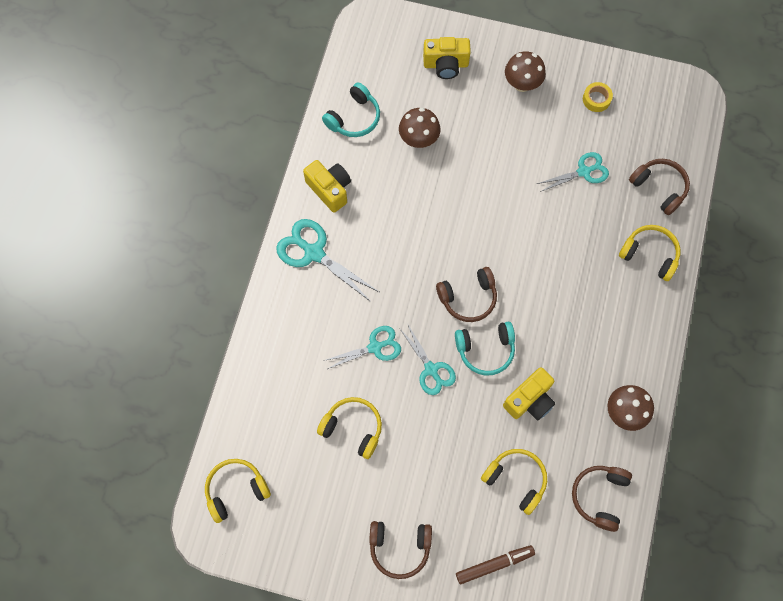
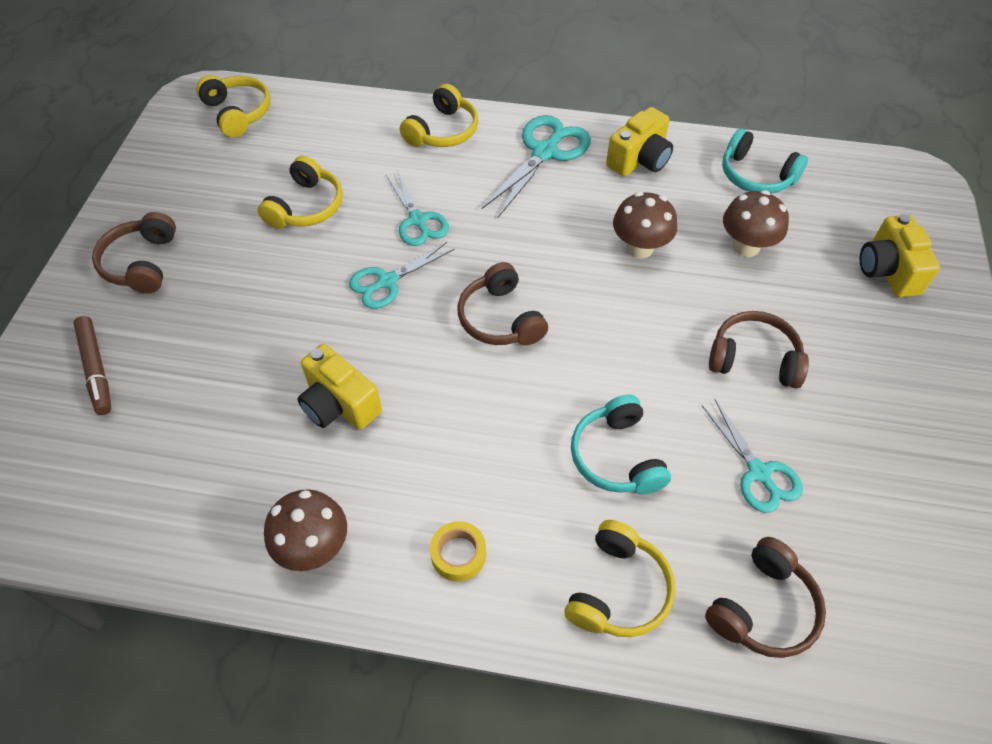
camera: 85 degrees right, 15 degrees down
turquoise headphones [455,322,515,376] -> turquoise headphones moved to [571,395,671,494]
yellow headphones [481,449,547,515] -> yellow headphones moved to [400,84,478,147]
brown mushroom [505,51,546,92] -> brown mushroom moved to [613,192,677,258]
brown headphones [572,466,632,532] -> brown headphones moved to [709,311,809,389]
yellow tape [583,82,613,112] -> yellow tape moved to [430,521,486,582]

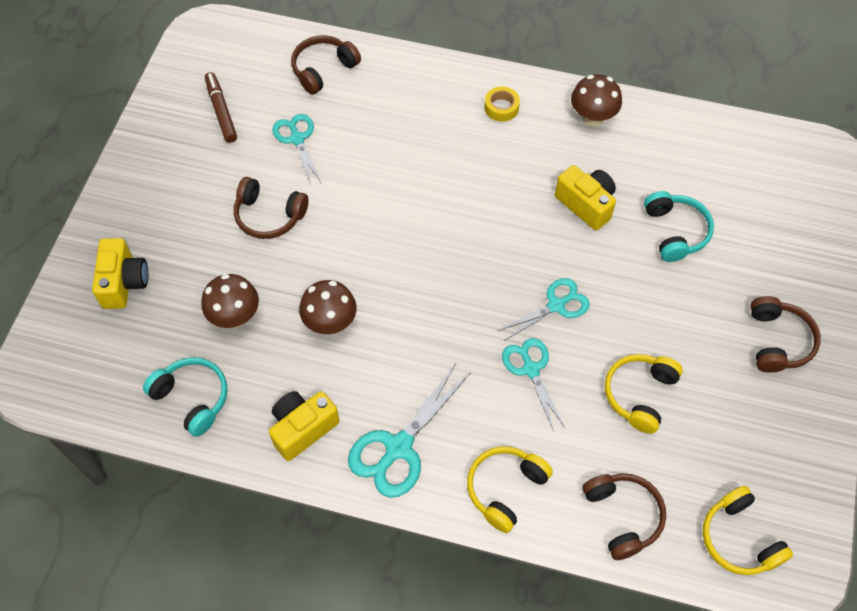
camera: 175 degrees left, 5 degrees up
brown marker [73,316,111,415] -> brown marker moved to [205,72,237,143]
brown headphones [458,262,548,345] -> brown headphones moved to [582,474,666,560]
yellow headphones [564,520,675,637] -> none
turquoise headphones [571,395,671,494] -> turquoise headphones moved to [644,191,714,262]

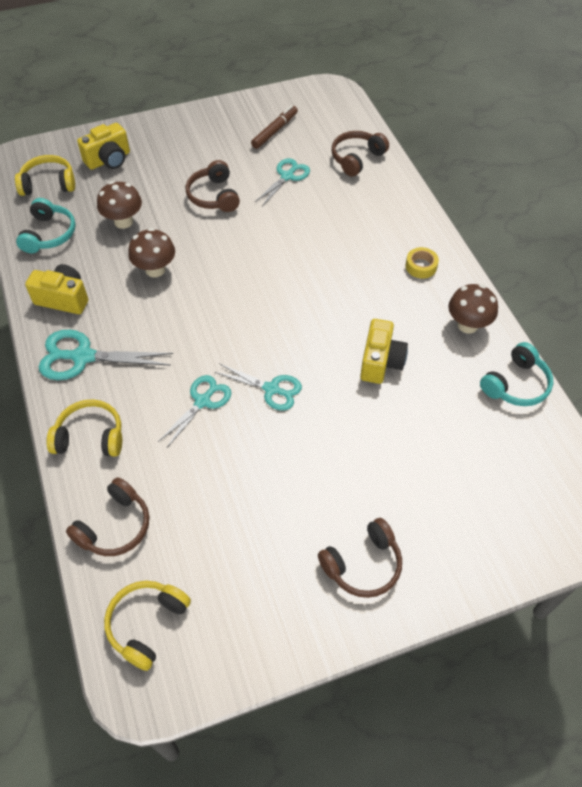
camera: 55 degrees right, 5 degrees down
brown headphones [291,35,361,95] -> brown headphones turned 60 degrees counterclockwise [332,131,389,177]
yellow headphones [605,354,683,434] -> yellow headphones moved to [15,155,75,196]
turquoise headphones [644,191,714,262] -> turquoise headphones moved to [480,342,553,406]

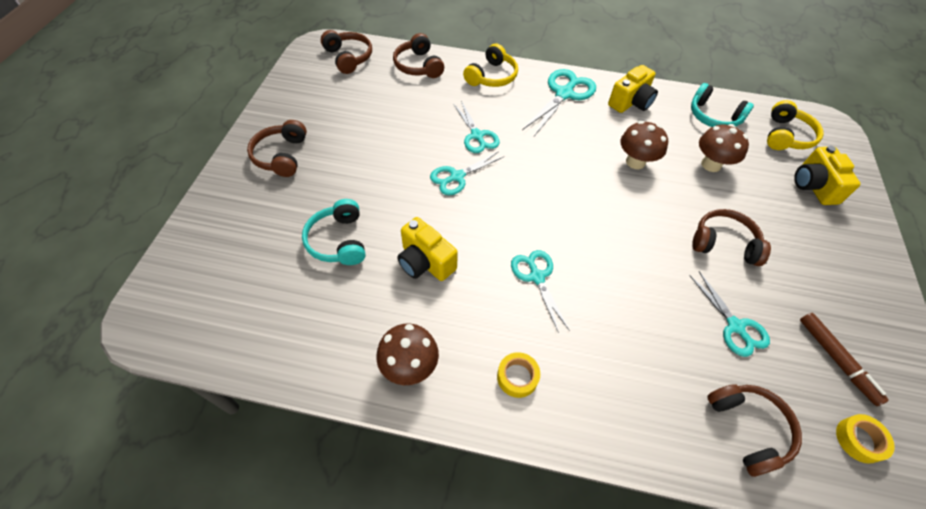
camera: 120 degrees right, 0 degrees up
yellow headphones [104,581,191,671] -> brown headphones [321,30,372,74]
turquoise headphones [480,342,553,406] -> turquoise headphones moved to [302,199,365,265]
none -> turquoise scissors [511,250,569,333]
none -> yellow tape [836,414,895,464]

